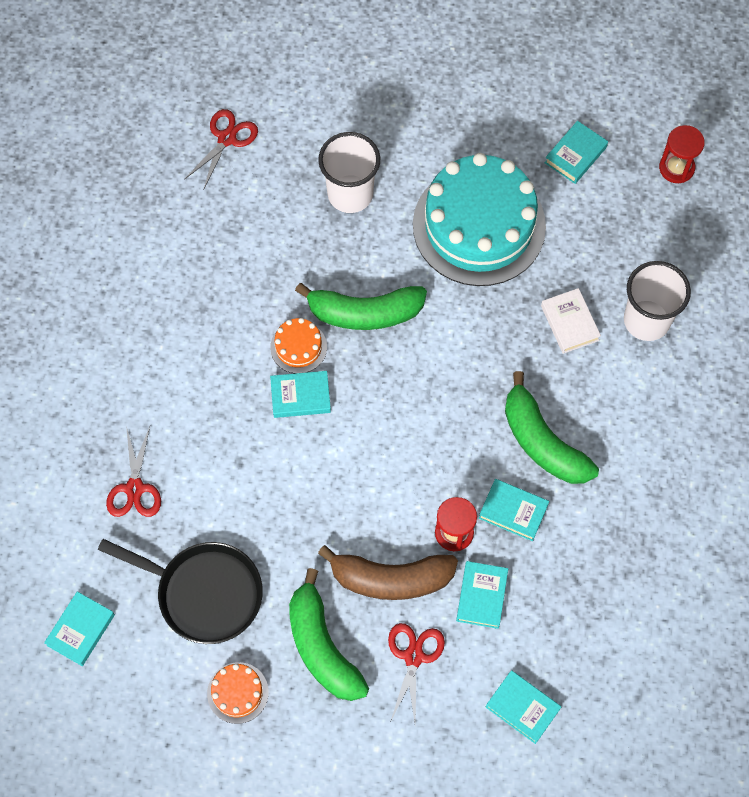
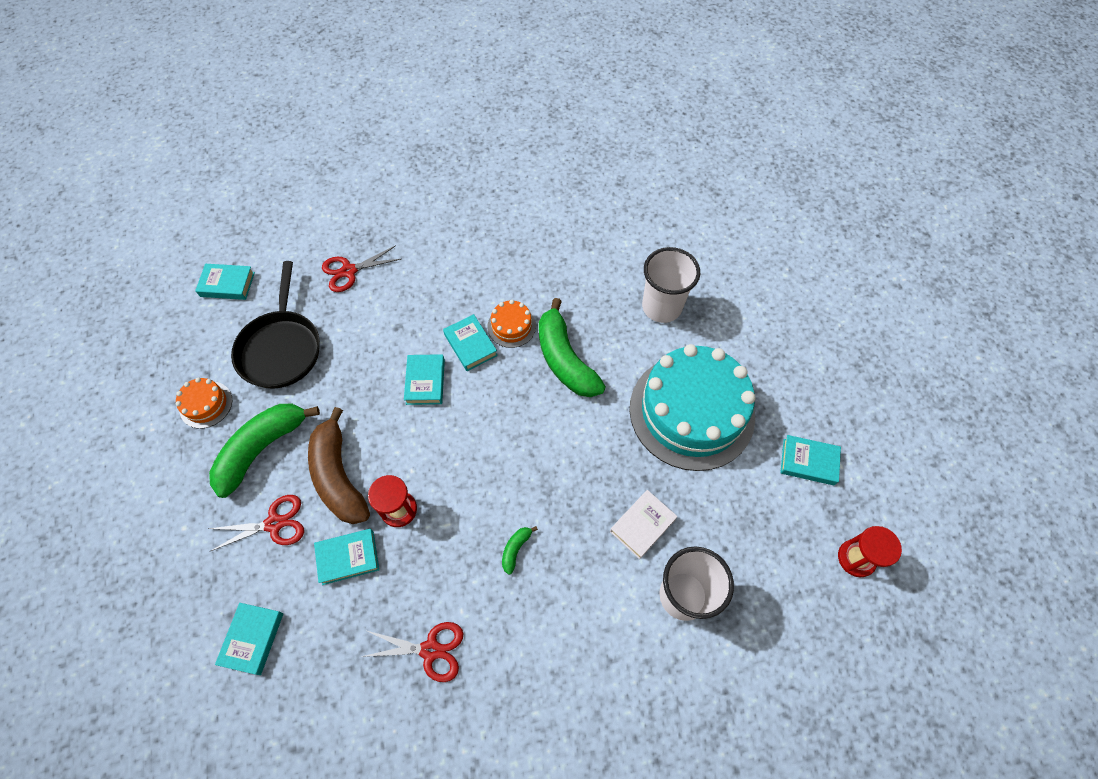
camera: 65 degrees right, 5 degrees down
red scissors [184,109,258,190] -> red scissors moved to [361,622,464,682]
turquoise book [479,479,549,541] -> turquoise book moved to [404,354,445,405]
green banana [505,371,599,484] -> green banana [502,526,538,575], size x0.41

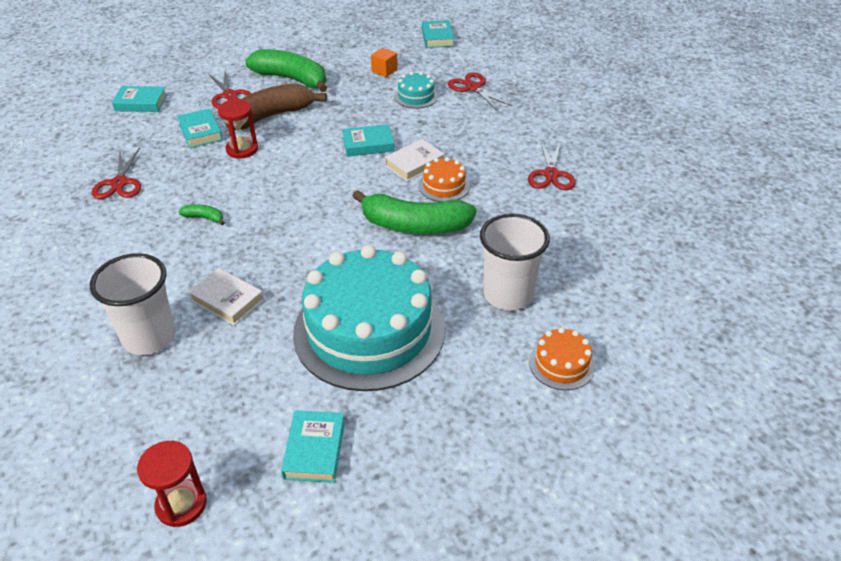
camera: 80 degrees right, 20 degrees down
orange cake [176,378,232,429] -> orange cake moved to [529,327,595,390]
black pan [231,261,320,389] -> orange cube [371,48,398,77]
turquoise book [443,314,498,371] -> white book [385,139,445,182]
green banana [539,298,606,397] -> green banana turned 135 degrees counterclockwise [352,190,476,234]
none -> turquoise cake [394,72,438,108]
none -> red scissors [528,141,576,190]

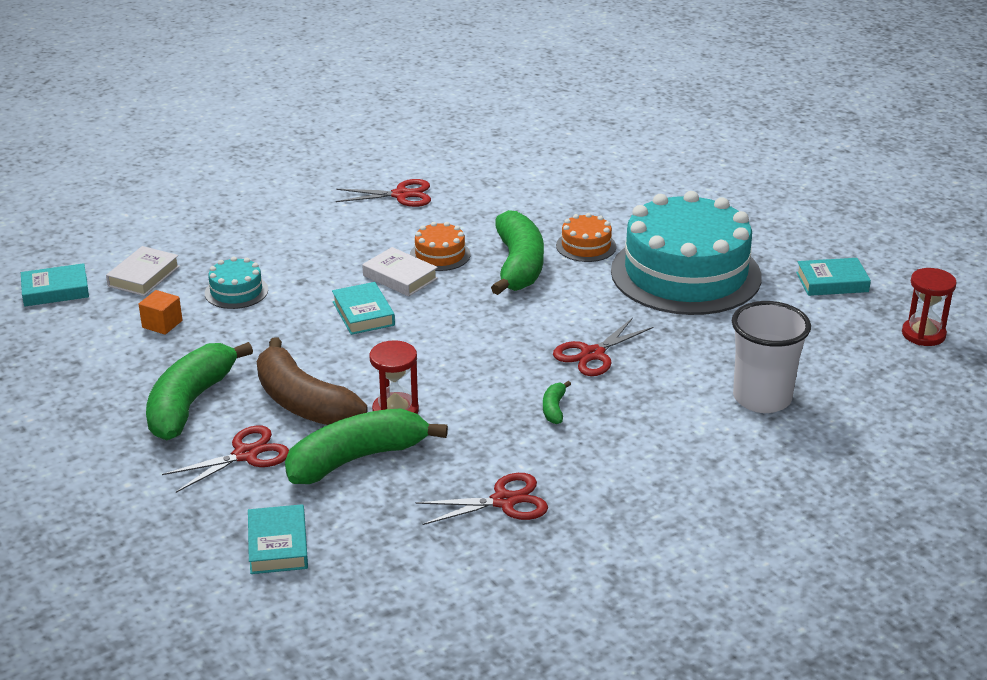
camera: 100 degrees left, 10 degrees down
turquoise book [177,109,223,148] -> green banana [285,408,448,484]
white book [188,268,264,326] -> white book moved to [106,246,180,296]
red scissors [448,72,512,111] -> red scissors moved to [553,318,653,376]
white cup [480,213,550,310] -> none
orange cake [529,327,595,390] -> orange cake moved to [556,213,616,262]

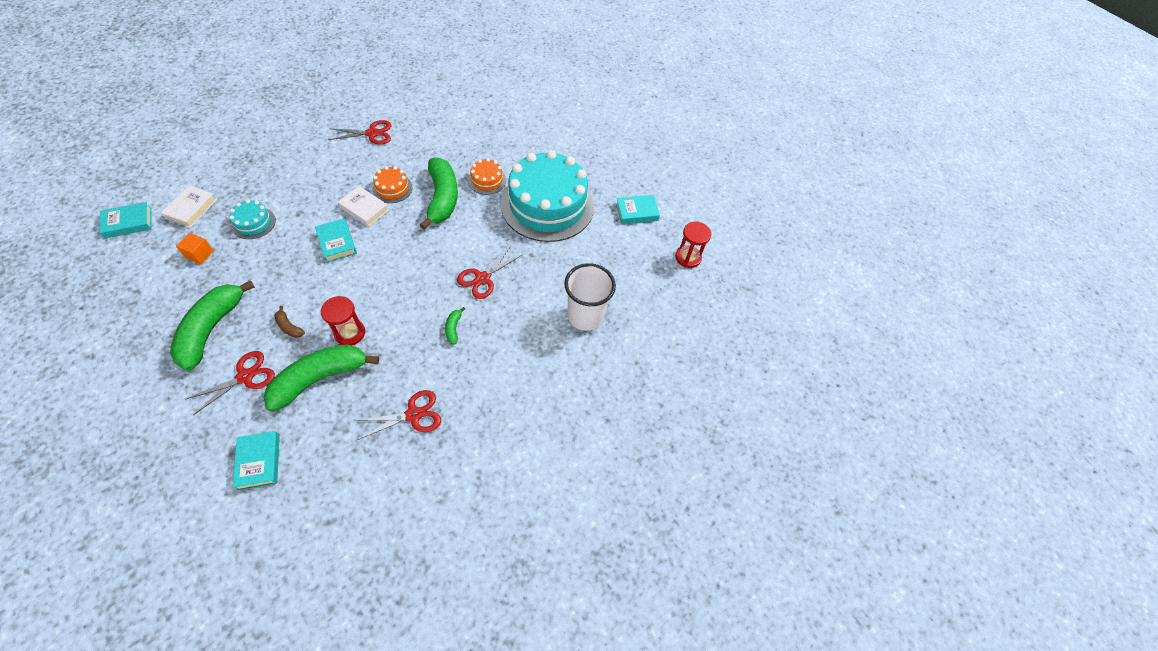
camera: 10 degrees left, 25 degrees up
brown banana [257,337,368,425] -> brown banana [274,306,305,338], size x0.41

